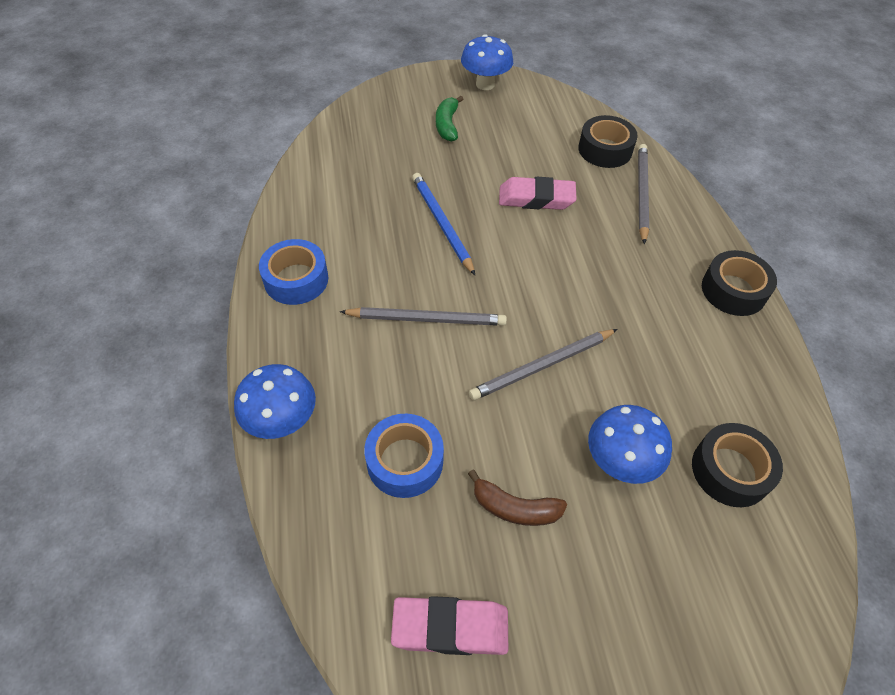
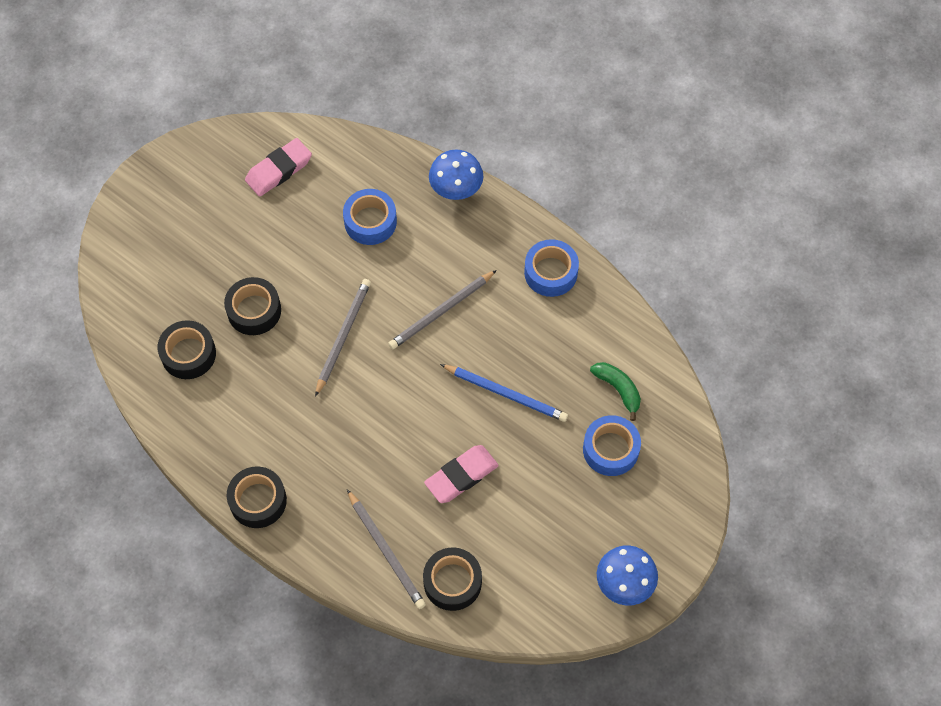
camera: 140 degrees right, 10 degrees up
green banana [436,96,463,142] -> green banana moved to [590,362,641,421]
brown banana [468,470,567,526] -> none
blue mushroom [588,405,672,484] -> black tape [224,277,281,335]
none -> blue tape [583,415,641,476]

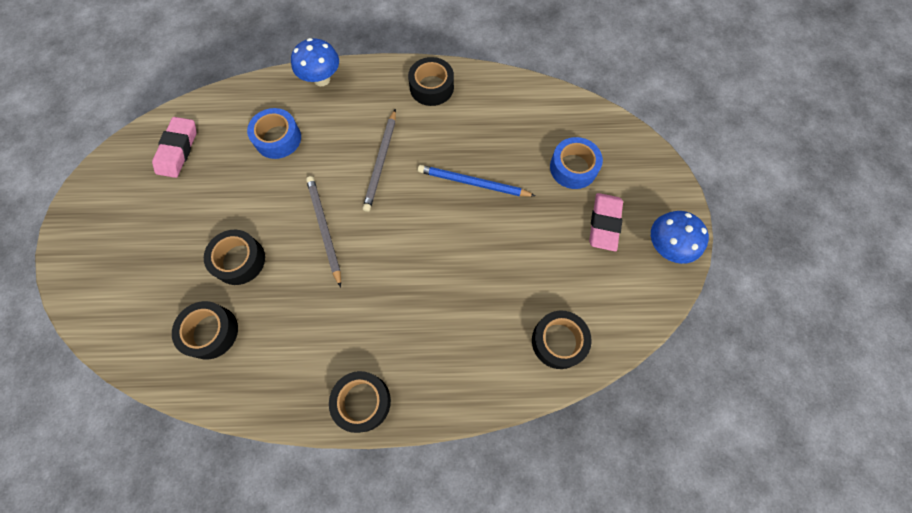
camera: 40 degrees left, 5 degrees up
grey pencil [347,489,426,609] -> none
pink eraser [424,445,499,503] -> pink eraser moved to [589,193,623,251]
blue pencil [440,364,568,422] -> blue pencil turned 150 degrees counterclockwise [418,165,536,197]
blue tape [524,239,579,297] -> black tape [408,57,454,106]
green banana [590,362,641,421] -> none

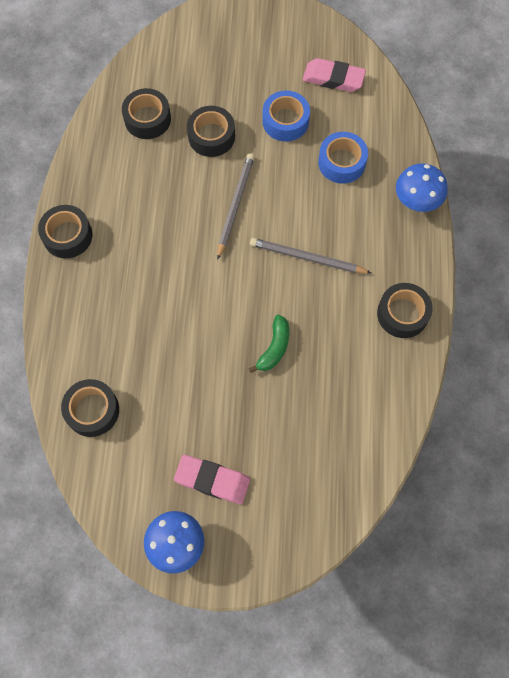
camera: 95 degrees right, 0 degrees up
grey pencil [306,176,341,287] -> grey pencil turned 60 degrees counterclockwise [217,153,254,260]
blue pencil [418,165,536,197] -> green banana [249,315,289,373]
blue tape [550,137,603,189] -> blue tape moved to [262,91,310,142]

